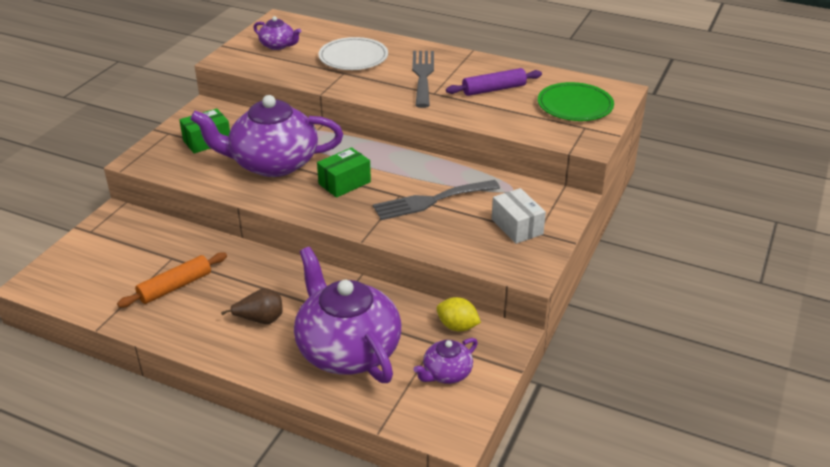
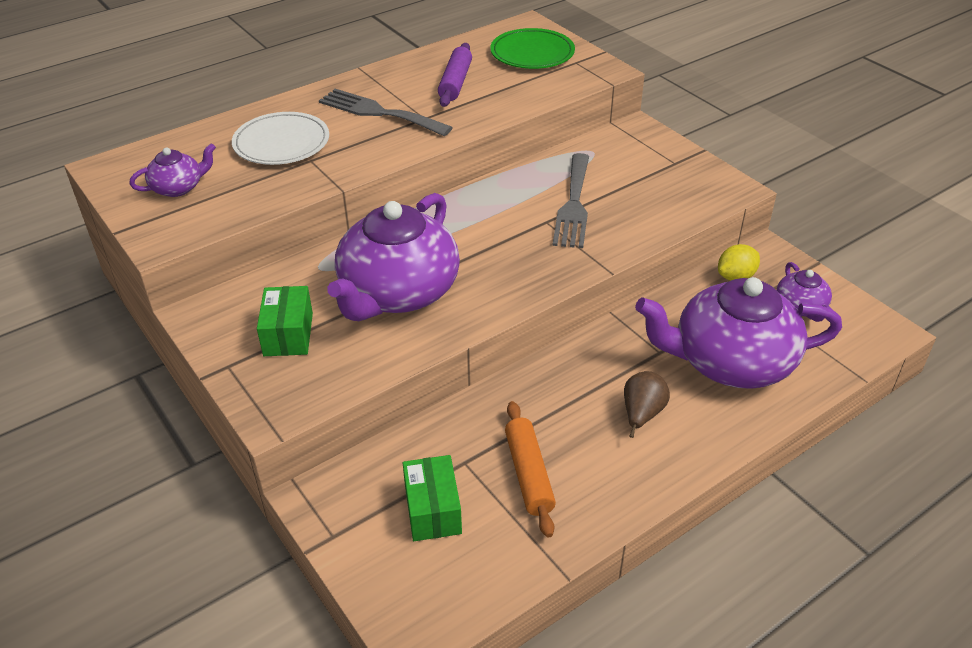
camera: 60 degrees left, 5 degrees up
green box [317,147,371,198] -> green box moved to [403,455,462,541]
white box [492,188,546,244] -> none

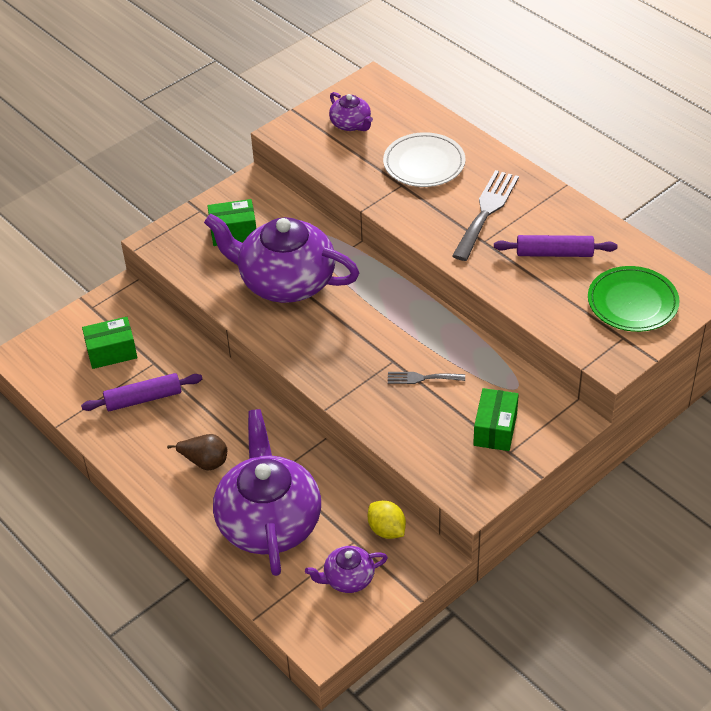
camera: 85 degrees right, 5 degrees up
orange rolling pin [505,401,556,538] -> purple rolling pin [81,373,202,411]
grey fork [553,153,589,248] -> grey fork [388,372,465,384], size x0.54
none -> green box [473,388,519,451]

